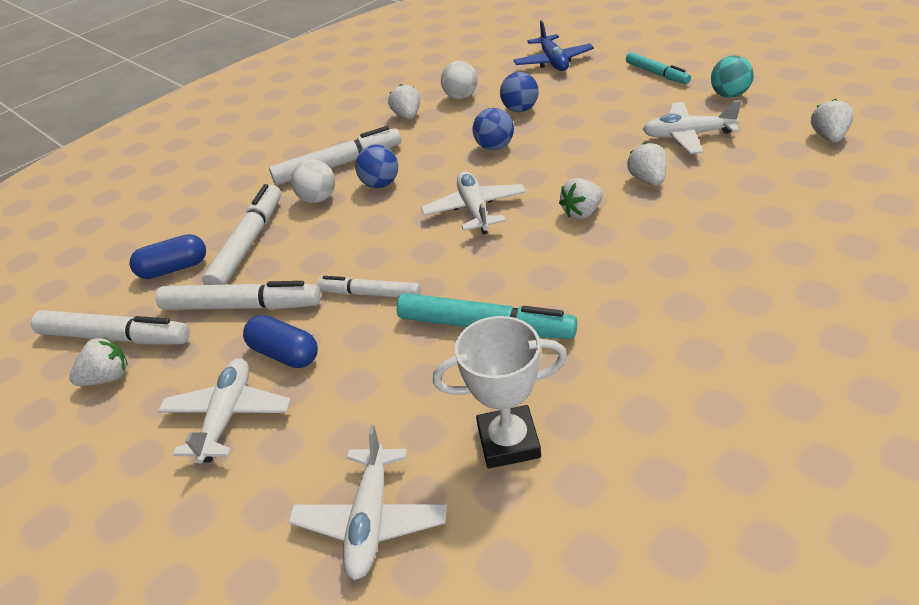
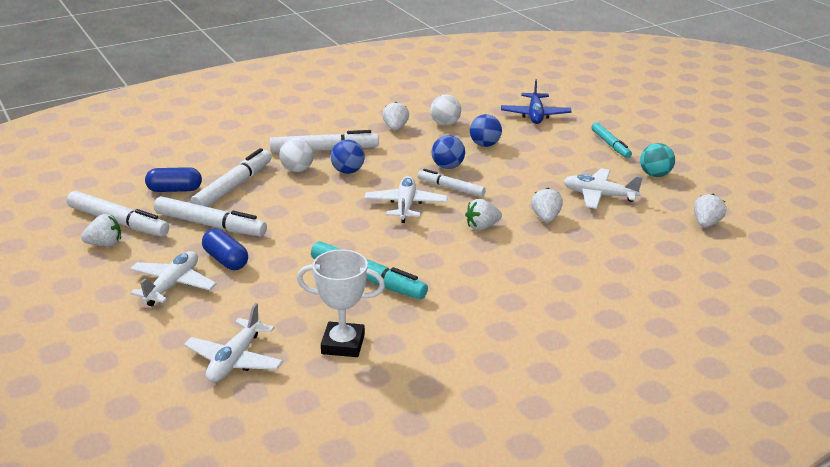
camera: 10 degrees right, 10 degrees down
white marker [317,276,421,298] -> white marker moved to [418,169,486,197]

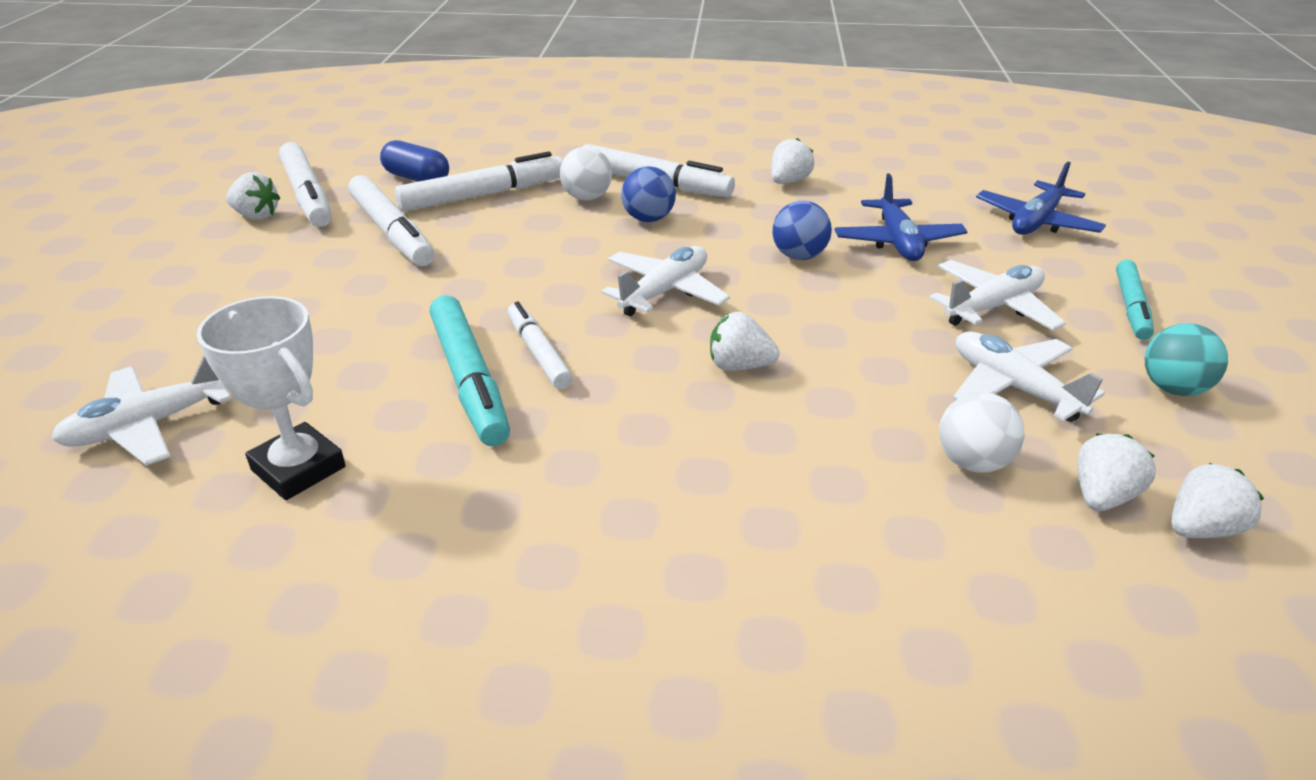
camera: 35 degrees right, 5 degrees up
white plane [130,251,216,306] -> white plane moved to [929,260,1066,330]
blue capsule [202,229,248,270] -> none
white marker [418,169,486,197] -> white marker moved to [508,301,573,389]
white ball [430,95,461,126] -> white ball moved to [939,392,1024,473]
blue ball [470,114,502,147] -> blue plane [835,174,968,261]
white strawberry [531,188,563,223] -> white strawberry moved to [1077,433,1156,511]

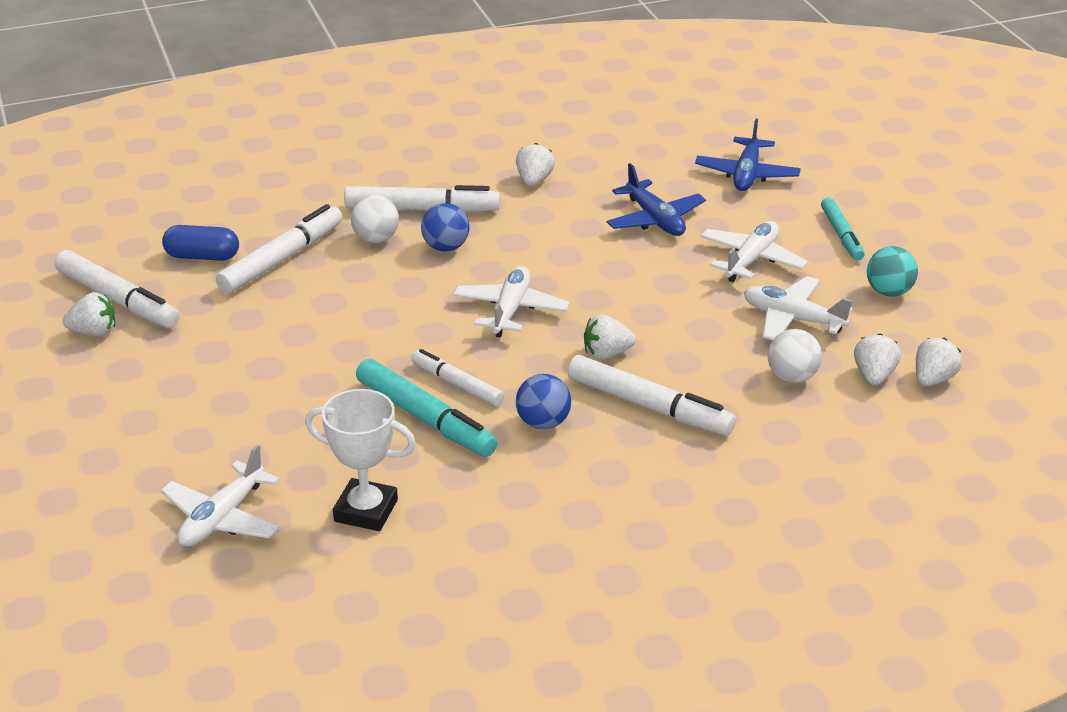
camera: 25 degrees left, 0 degrees up
white marker [348,175,434,266] -> white marker moved to [568,355,736,435]
blue ball [772,201,832,260] -> blue ball moved to [516,374,571,429]

